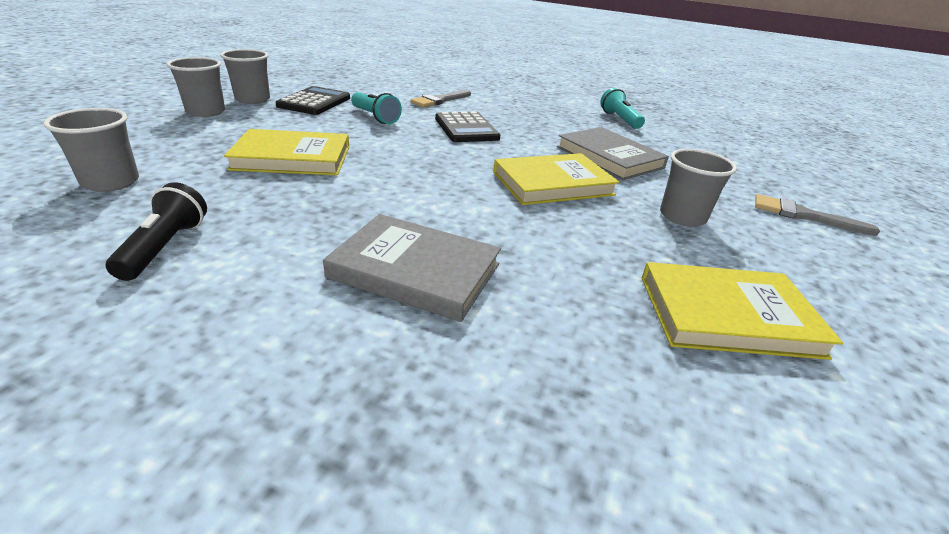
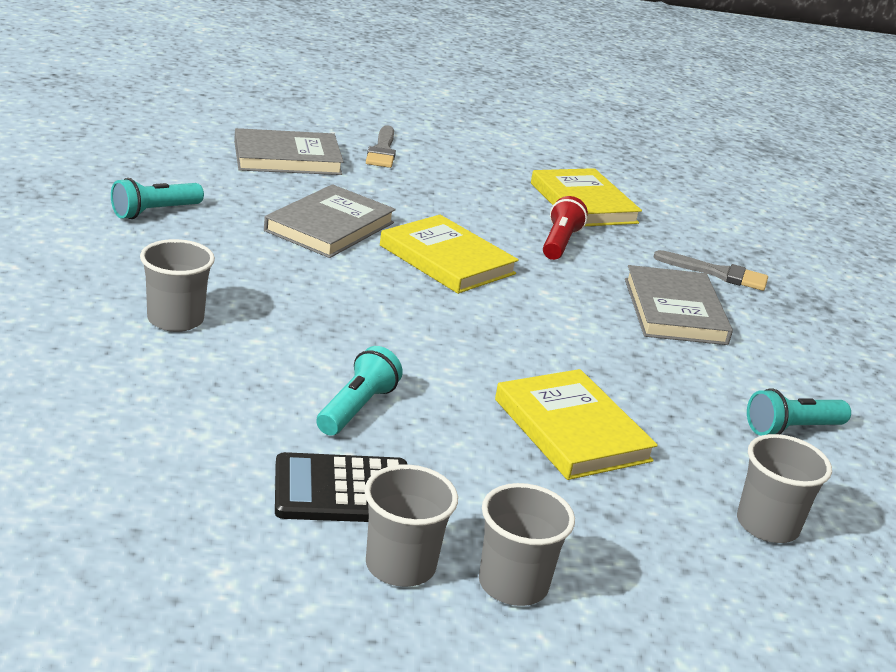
camera: 115 degrees left, 5 degrees down
black flashlight [106,182,207,281] -> turquoise flashlight [747,388,851,435]
grey brush [410,90,471,107] -> grey brush moved to [653,250,768,291]
black calculator [435,111,500,142] -> none
grey cup [660,149,737,227] -> grey cup moved to [140,239,215,332]
none -> grey book [234,128,344,175]
none -> red flashlight [543,196,588,260]

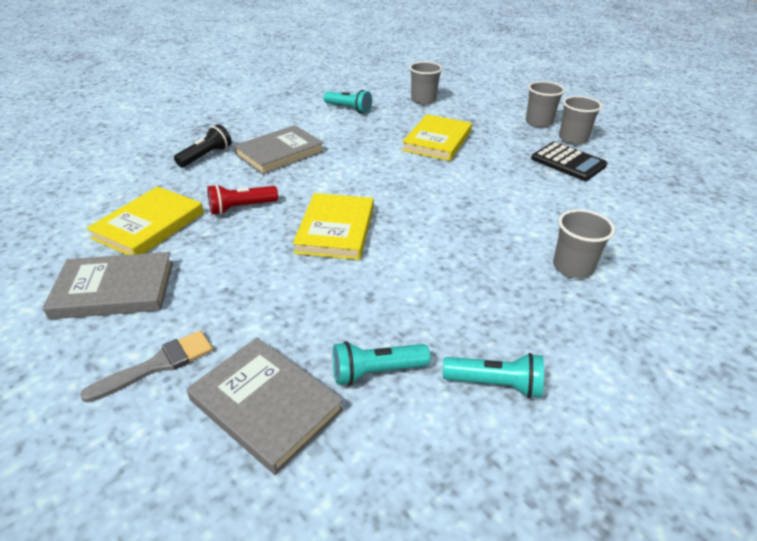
camera: 125 degrees left, 10 degrees up
grey book [264,184,396,258] -> grey book moved to [42,252,173,319]
turquoise flashlight [316,346,403,435] -> turquoise flashlight moved to [333,341,430,386]
grey brush [653,250,768,291] -> black flashlight [174,124,232,167]

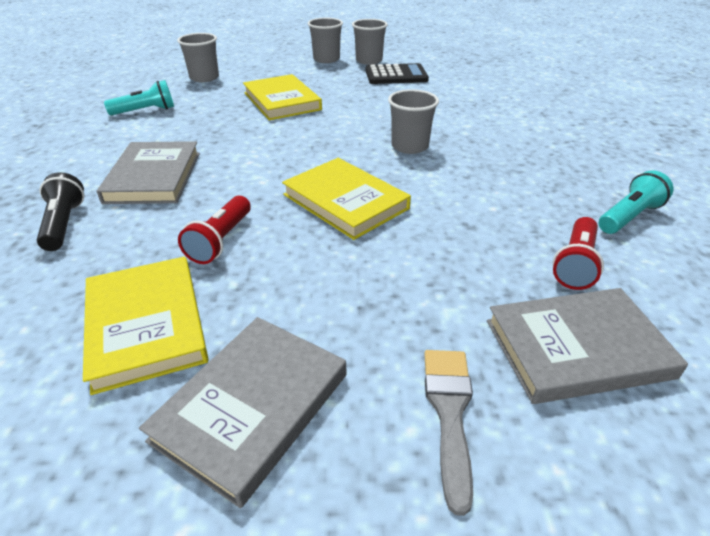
camera: 50 degrees left, 0 degrees up
turquoise flashlight [333,341,430,386] -> red flashlight [553,217,604,290]
grey cup [553,209,615,278] -> grey cup moved to [388,89,439,154]

